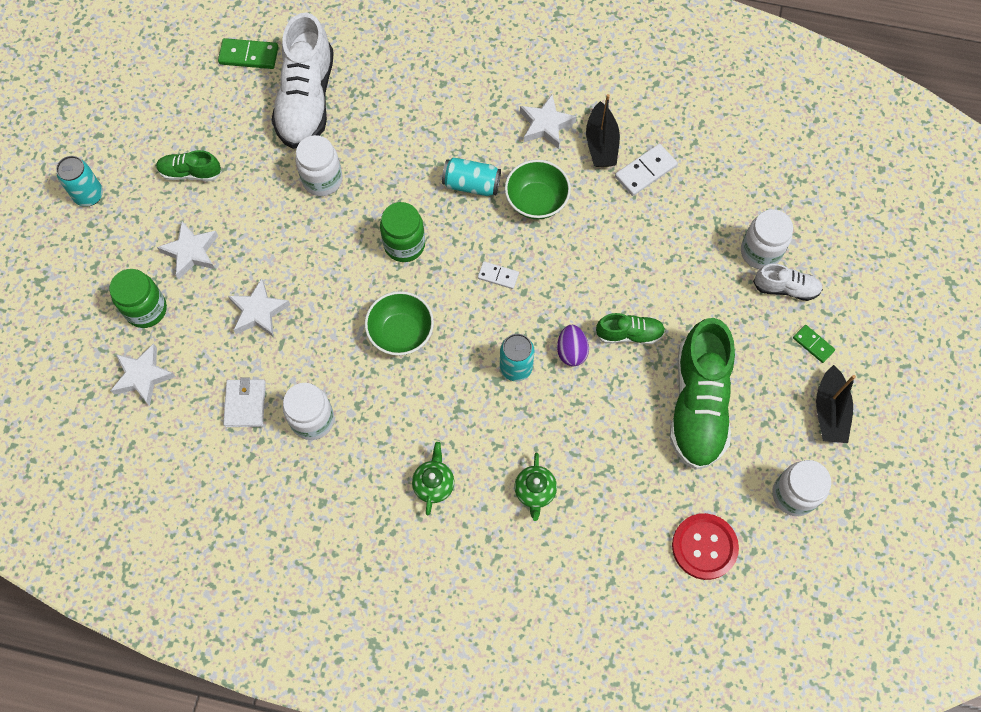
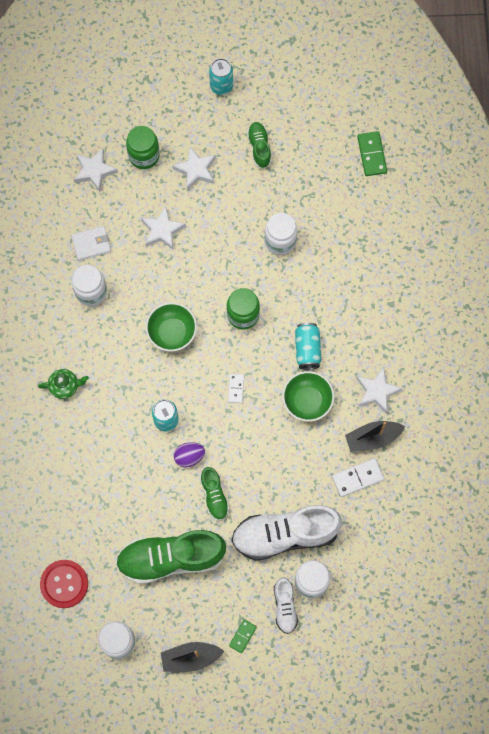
camera: 75 degrees right, 5 degrees up
white shoe [271,13,334,149] -> white shoe moved to [231,505,342,561]
green teapot [514,453,557,521] -> none
white domino [615,144,678,196] -> white domino turned 60 degrees counterclockwise [332,458,384,497]

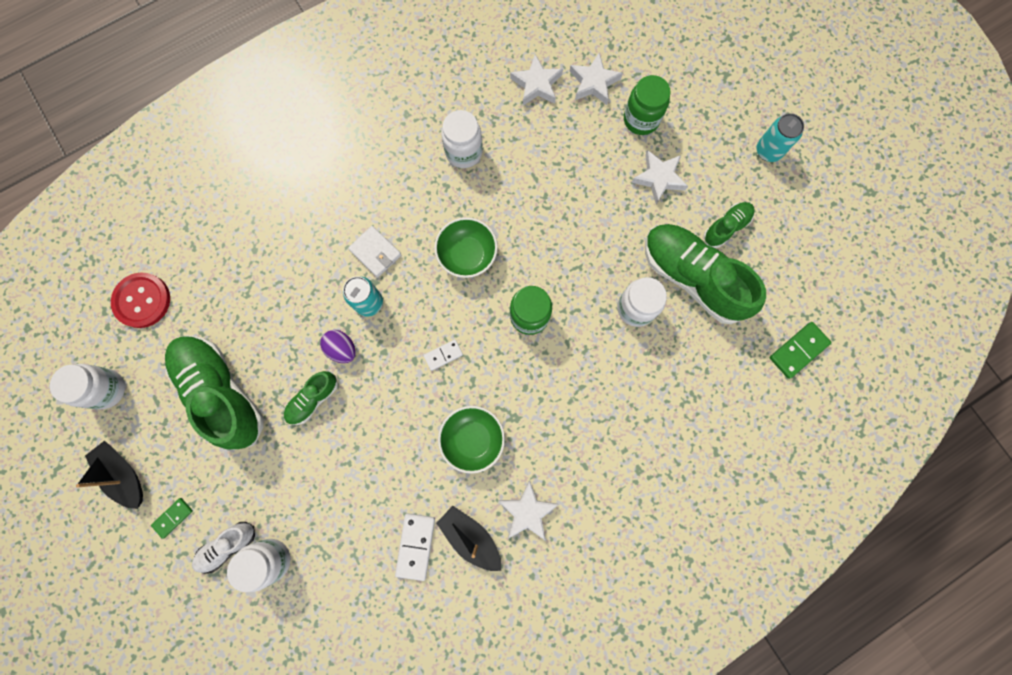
camera: 60 degrees right, 5 degrees up
green teapot [38,369,89,399] -> none
white wallet [71,226,111,261] -> white wallet moved to [348,226,402,277]
white star [141,206,186,250] -> white star moved to [510,54,563,105]
green domino [229,619,257,653] -> green domino turned 45 degrees counterclockwise [151,498,193,539]
white shoe [231,505,342,561] -> none
turquoise can [295,323,321,370] -> none
white domino [332,458,384,497] -> white domino turned 60 degrees clockwise [395,513,435,581]
none -> green shoe [645,224,766,324]

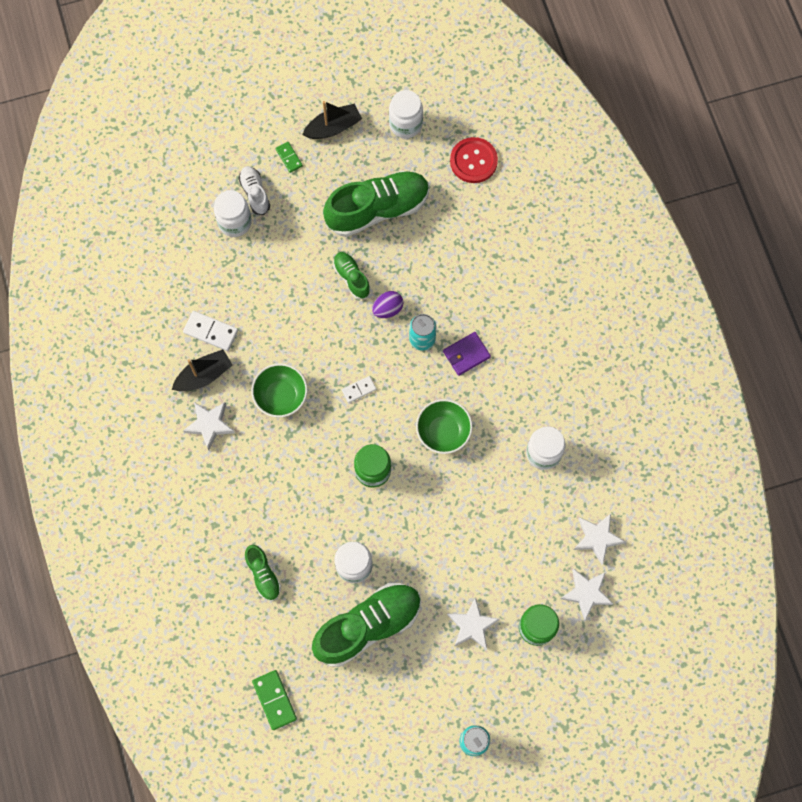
camera: 105 degrees right, 5 degrees down
white wallet [348,226,402,277] -> purple wallet [443,332,491,376]
white domino [423,340,463,371] -> white domino turned 75 degrees clockwise [342,376,376,403]
green shoe [703,202,755,248] -> green shoe moved to [245,545,281,601]

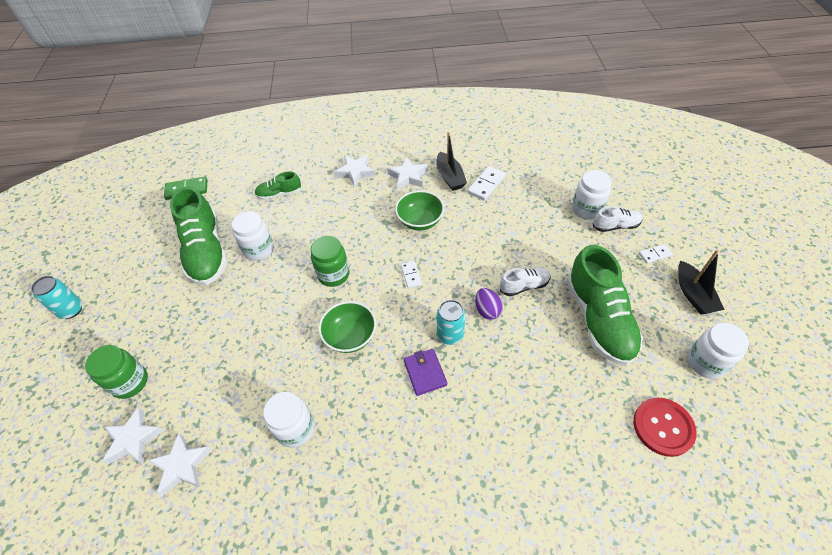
camera: 105 degrees right, 20 degrees down
green domino [275,142,303,173] -> white domino [639,244,673,264]
green shoe [333,252,371,299] -> white shoe [500,268,551,296]
white star [447,597,500,650] -> white star moved to [334,155,375,187]

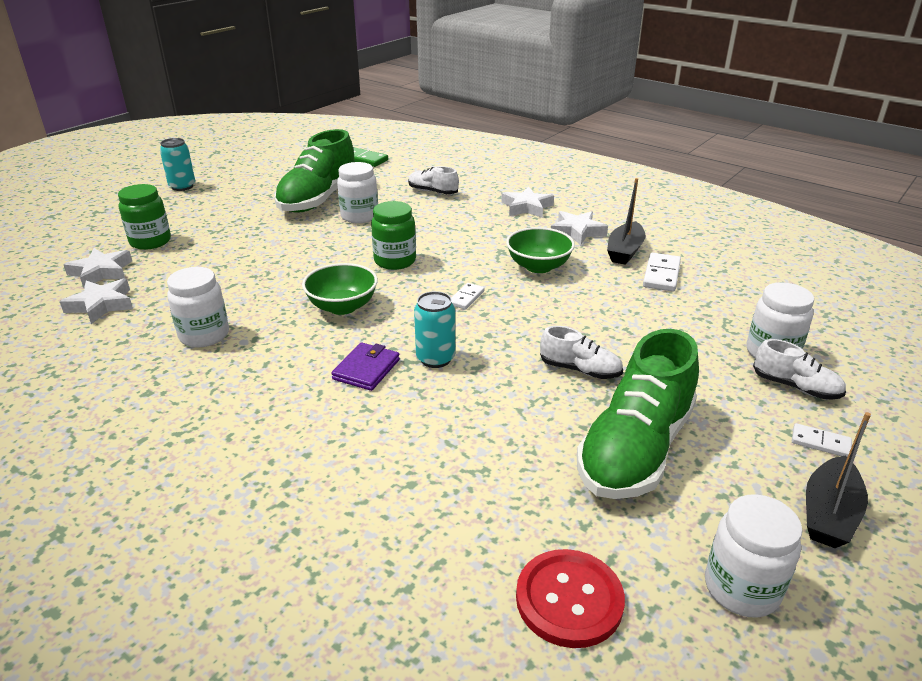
camera: 40 degrees right, 20 degrees down
green shoe [255,171,302,200] -> white shoe [408,166,459,194]
white domino [468,166,506,201] -> white domino turned 60 degrees counterclockwise [643,253,681,291]
purple egg [475,288,503,320] -> none

